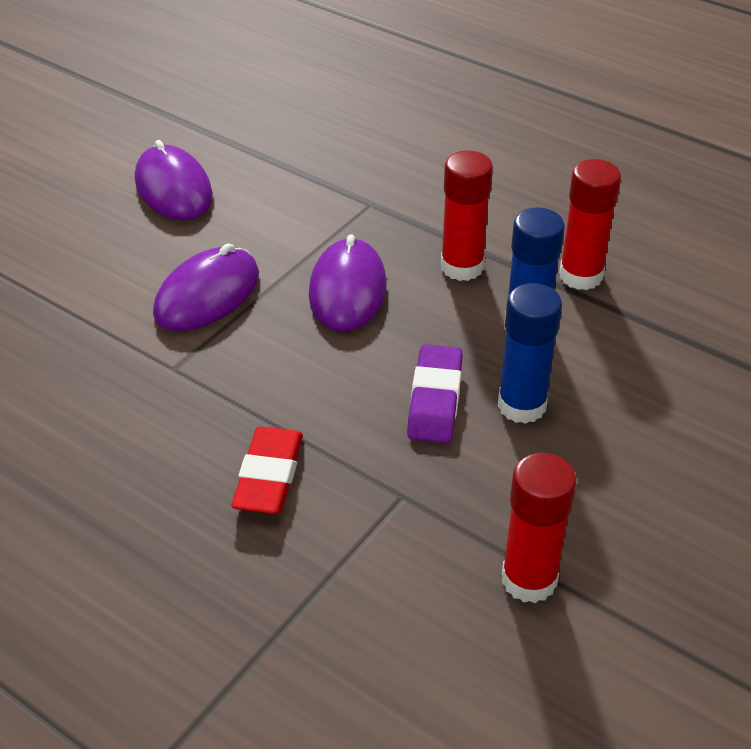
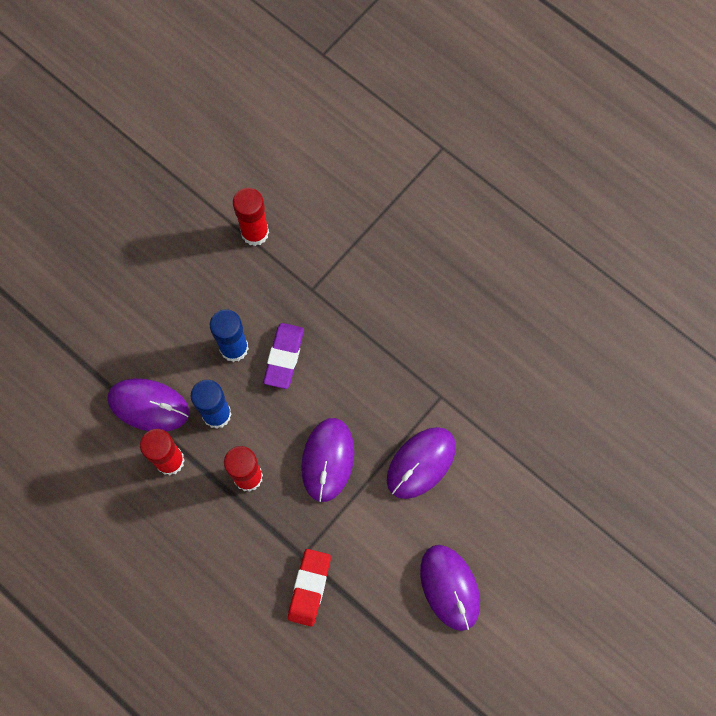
camera: 175 degrees left, 30 degrees up
red eraser [232,426,303,514] -> red eraser moved to [288,549,331,627]
none -> purple mouse [107,378,189,431]

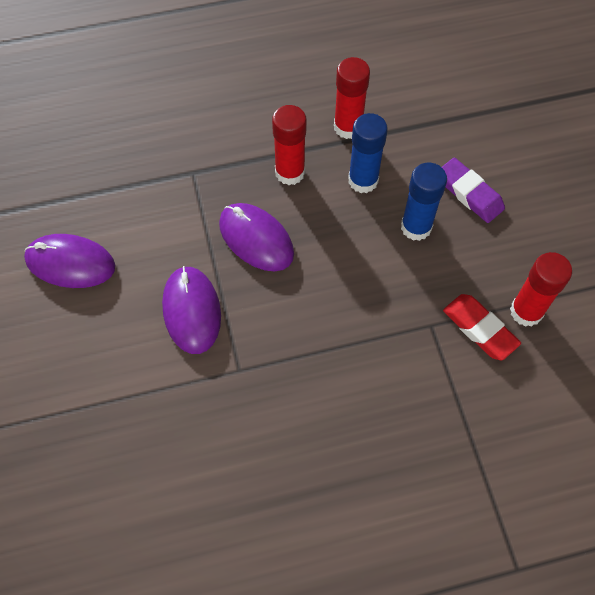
camera: 125 degrees right, 10 degrees down
purple mouse [107,378,189,431] -> none
purple eraser [263,323,304,389] -> purple eraser moved to [442,158,505,223]
red eraser [288,549,331,627] -> red eraser moved to [443,294,521,360]

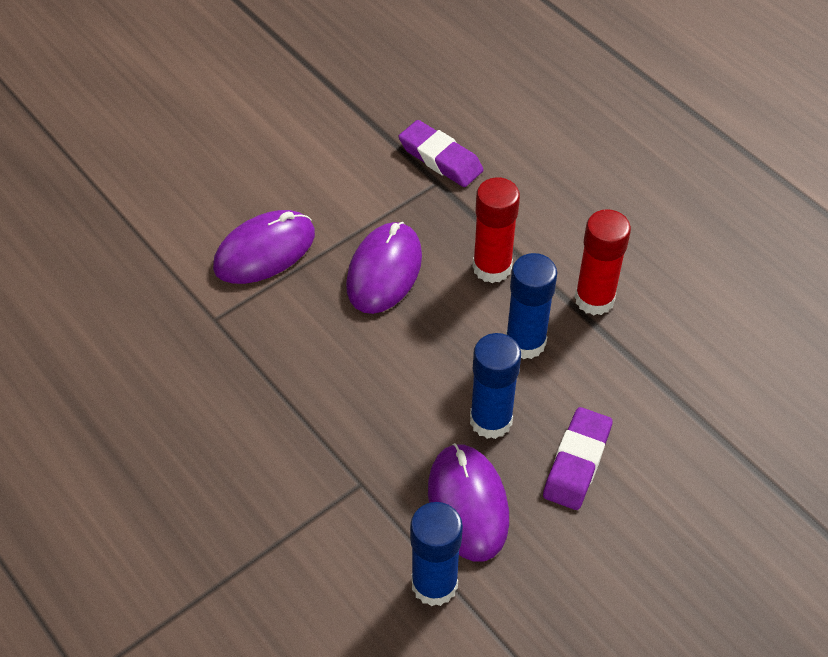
camera: 65 degrees right, 10 degrees down
purple mouse [24,234,115,288] -> purple mouse moved to [428,443,509,562]
red eraser [443,294,521,360] -> none
red glue stick [510,252,572,327] -> blue glue stick [410,502,463,606]
none -> purple eraser [399,120,484,187]

